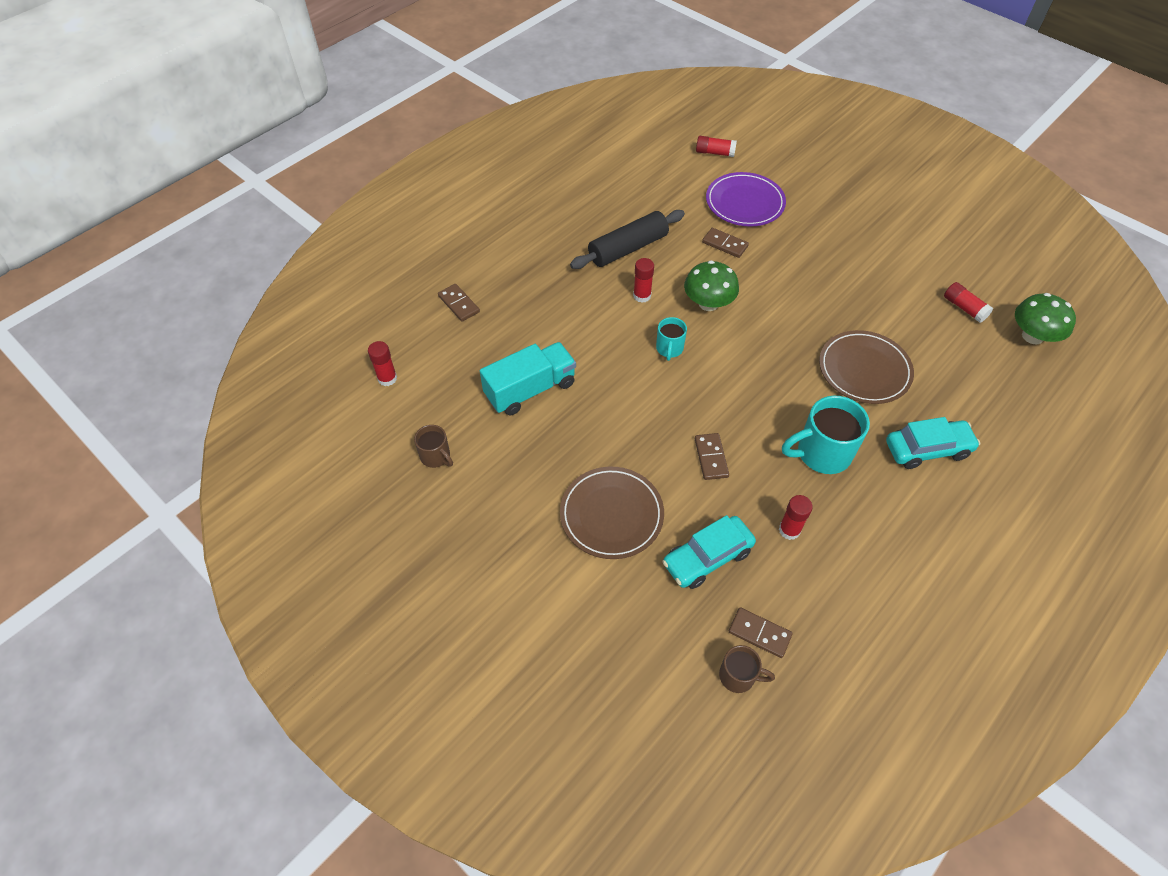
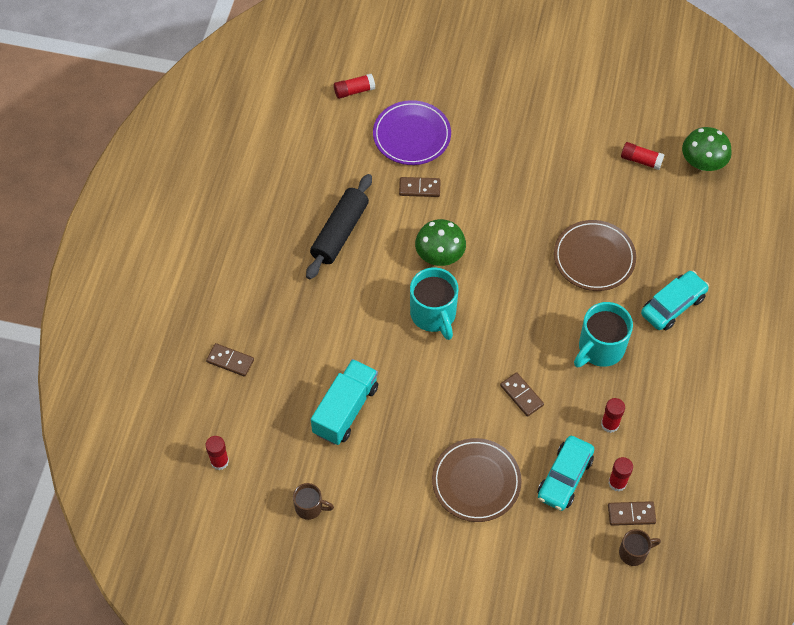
camera: 30 degrees left, 5 degrees up
red glue stick [633,258,654,303] -> red glue stick moved to [608,457,633,492]
turquoise mug [656,317,687,361] -> turquoise mug [410,267,459,340], size x1.80

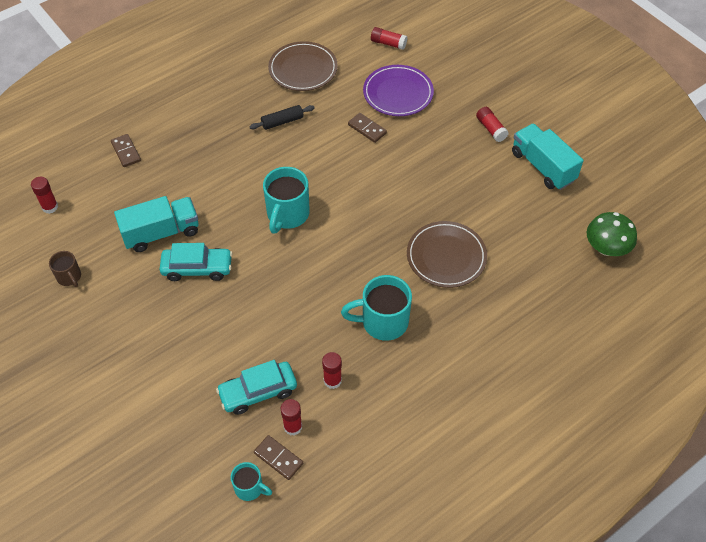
camera: 40 degrees right, 5 degrees down
black rolling pin [306,174,372,280] -> black rolling pin [249,105,315,130], size x0.58
green mushroom [415,219,466,266] -> none
brown plate [432,438,522,522] -> brown plate moved to [268,41,338,91]
brown domino [500,372,544,417] -> none
brown mug [619,529,661,566] -> turquoise mug [231,462,272,501]
red glue stick [621,142,665,170] -> red glue stick moved to [476,107,509,142]
turquoise car [641,270,709,330] -> turquoise car moved to [160,243,233,281]
none -> turquoise truck [512,123,584,190]

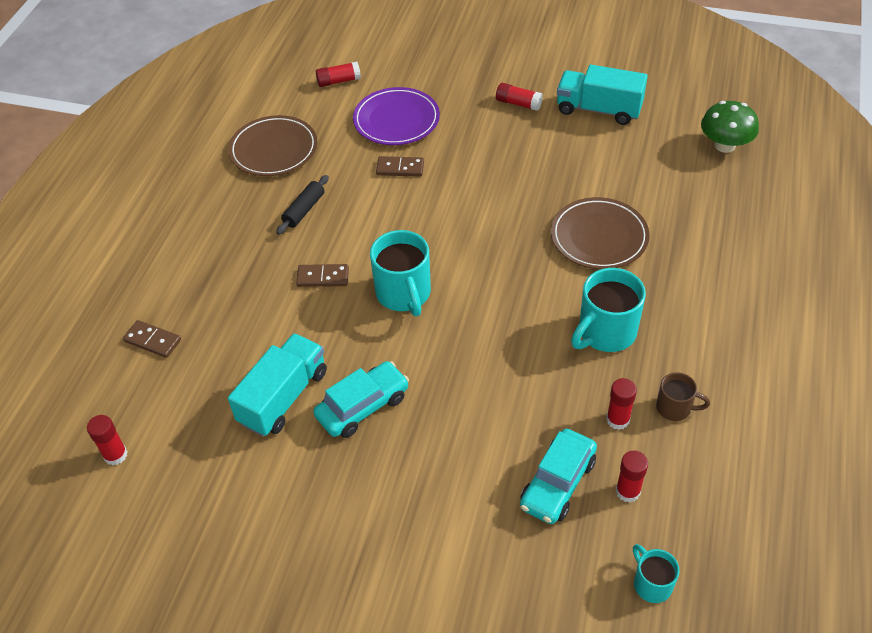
camera: 35 degrees left, 5 degrees down
brown mug [49,251,81,287] -> brown mug moved to [656,372,710,421]
turquoise mug [231,462,272,501] -> turquoise mug turned 105 degrees counterclockwise [633,544,680,603]
brown domino [254,435,303,480] -> brown domino moved to [296,264,349,287]

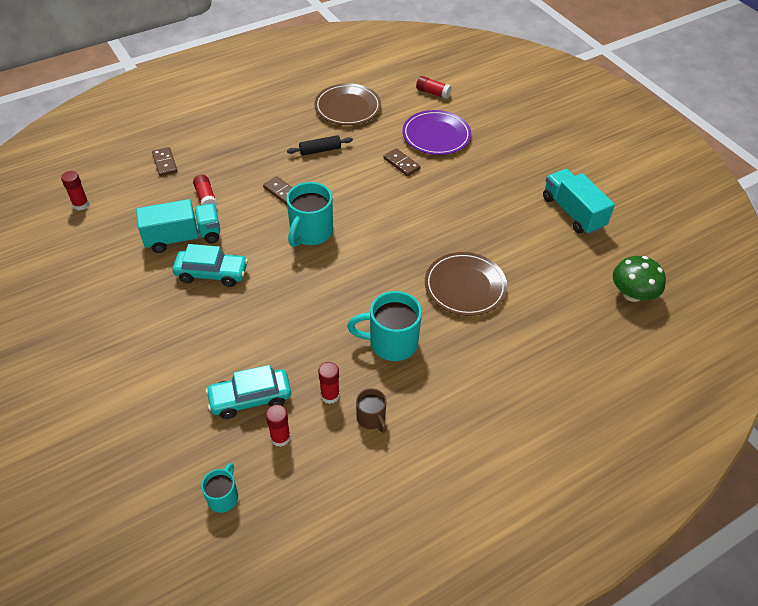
camera: 40 degrees right, 0 degrees up
red glue stick [496,83,543,111] -> red glue stick moved to [193,175,217,207]

